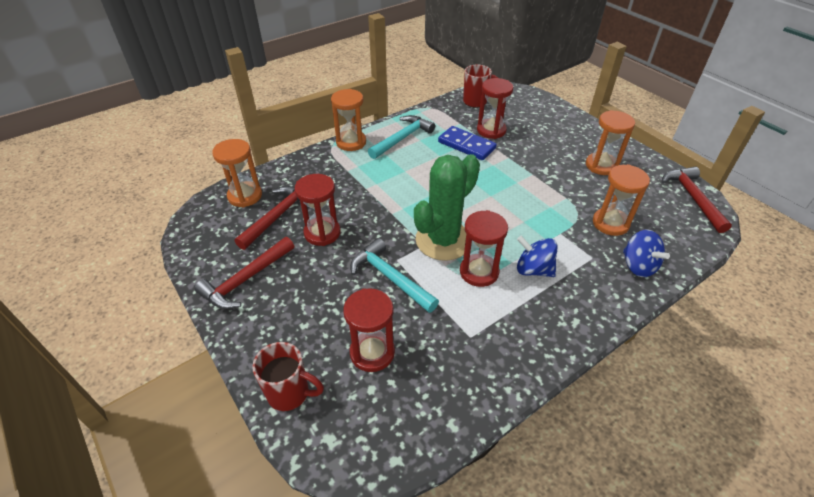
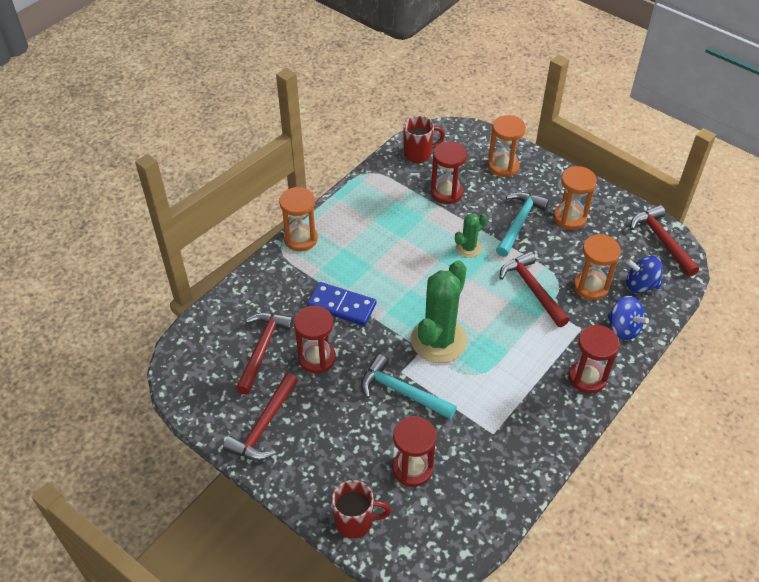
camera: 15 degrees left, 5 degrees up
orange hourglass [212,139,262,207] -> orange hourglass moved to [488,115,526,177]
turquoise hammer [368,115,435,159] -> turquoise hammer moved to [496,192,549,257]
blue domino [438,126,497,160] -> blue domino moved to [307,282,376,326]
red hourglass [460,210,508,287] -> red hourglass moved to [569,325,620,394]
blue spinning top [517,236,558,277] -> blue spinning top moved to [626,256,663,293]
none -> green cactus [455,213,487,258]
none -> red hammer [500,251,569,327]

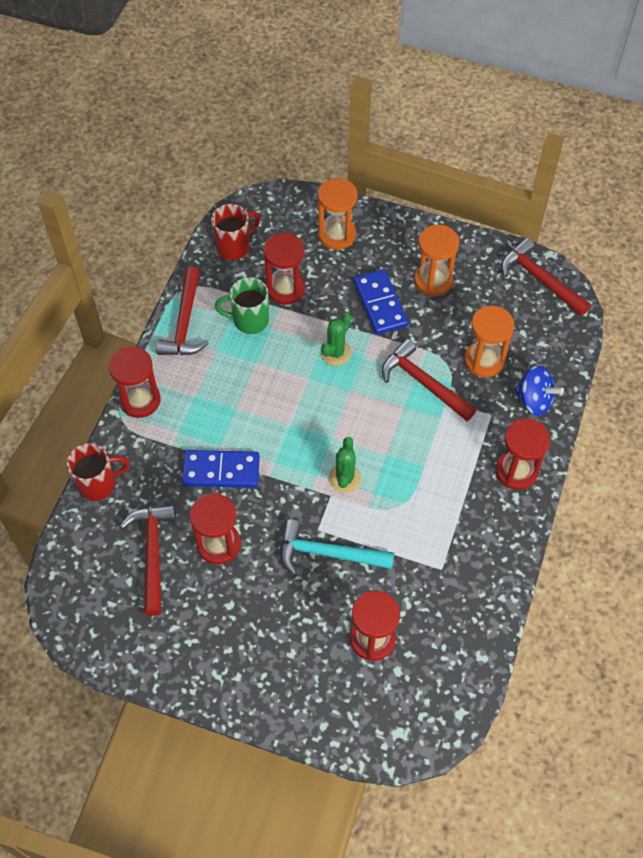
camera: 20 degrees left, 10 degrees up
red hammer [223,373,298,461] -> red hammer moved to [156,267,209,355]
orange hourglass [279,187,318,251] -> red hourglass [109,346,161,418]
red mug [332,480,391,539] -> red mug moved to [66,443,130,501]
green cactus [411,261,467,363] -> green cactus [329,437,361,493], size x0.50
turquoise hammer [496,192,549,257] -> blue domino [354,269,408,335]
blue spinning top [626,256,663,293] -> none
none -> green mug [215,277,269,334]

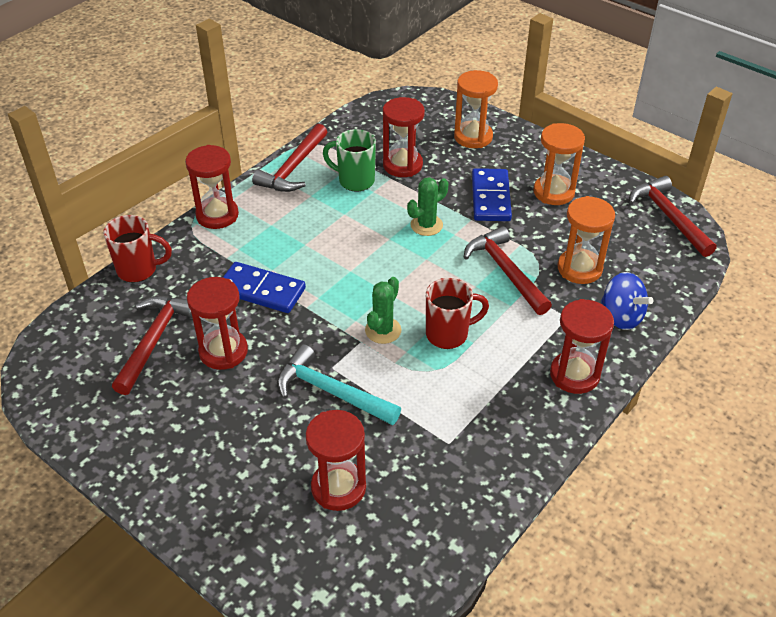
camera: 20 degrees right, 15 degrees down
red mug [211,204,260,260] -> red mug moved to [426,278,489,349]

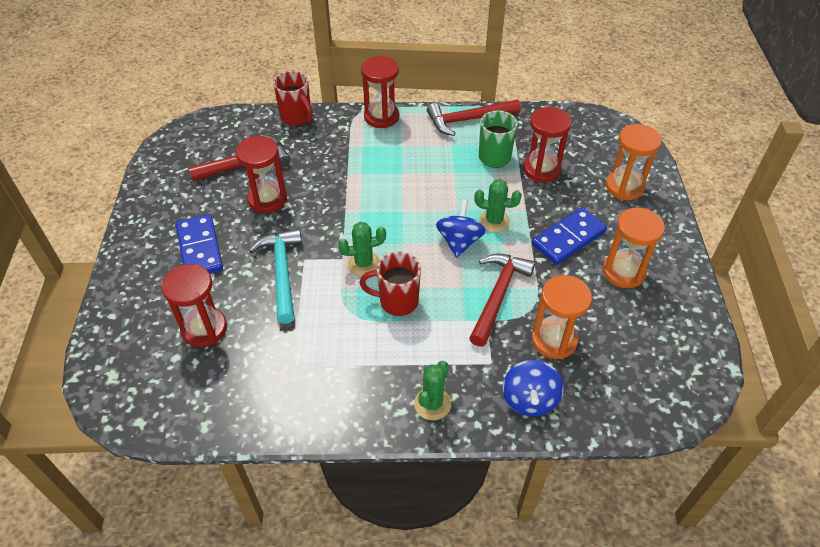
camera: 50 degrees right, 5 degrees up
blue domino [223,262,306,313] -> blue domino moved to [176,214,223,273]
red mug [426,278,489,349] -> red mug turned 150 degrees clockwise [359,252,421,316]
red hourglass [550,299,614,394] -> green cactus [414,361,451,420]
red hammer [629,176,717,257] -> none
none -> blue spinning top [436,199,486,258]

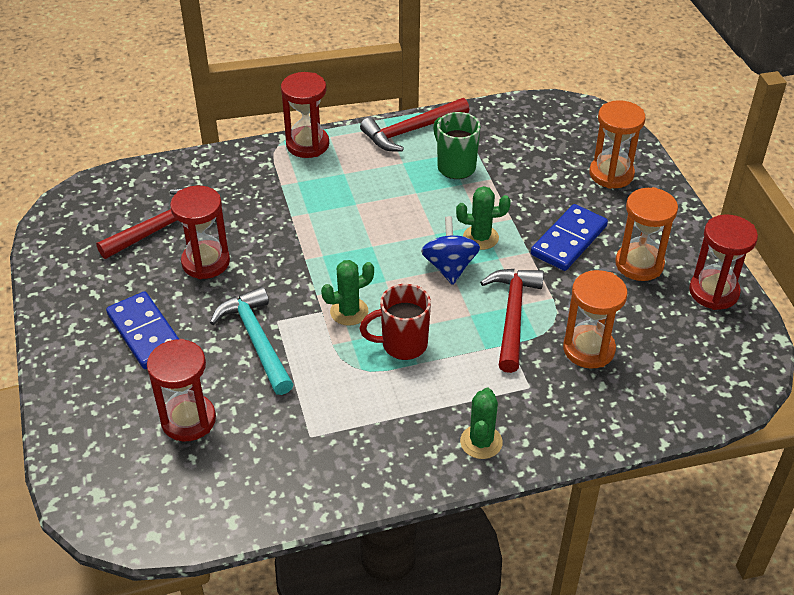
camera: 15 degrees left, 5 degrees down
red mug [273,71,313,126] -> none
blue spinning top [503,360,563,416] -> none
red hourglass [523,107,572,182] -> red hourglass moved to [689,214,758,310]

